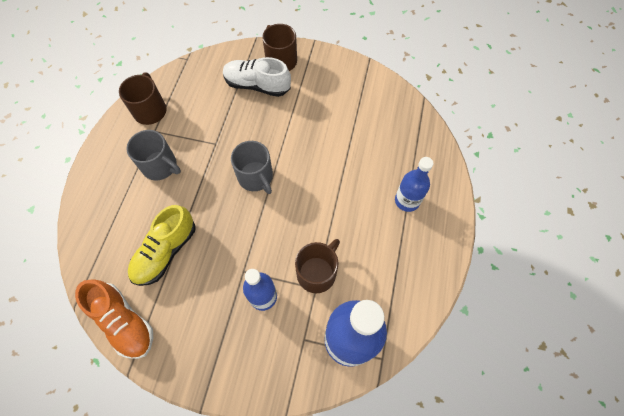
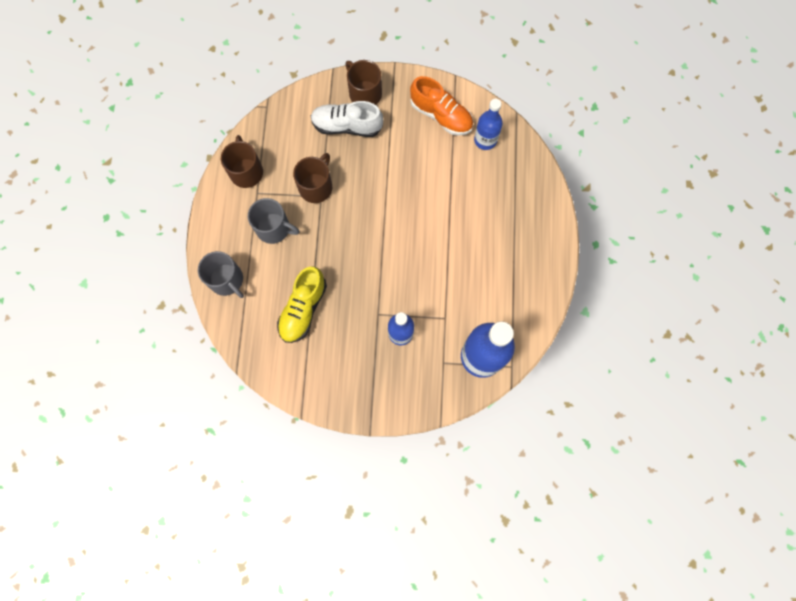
camera: 10 degrees left, 10 degrees up
orange shoe [75,279,153,359] -> orange shoe moved to [410,76,473,136]
grey mug [231,141,273,194] -> grey mug moved to [198,251,244,298]
brown mug [295,239,340,293] -> brown mug moved to [293,153,332,203]
blue bottle [395,157,433,212] -> blue bottle moved to [474,99,503,150]

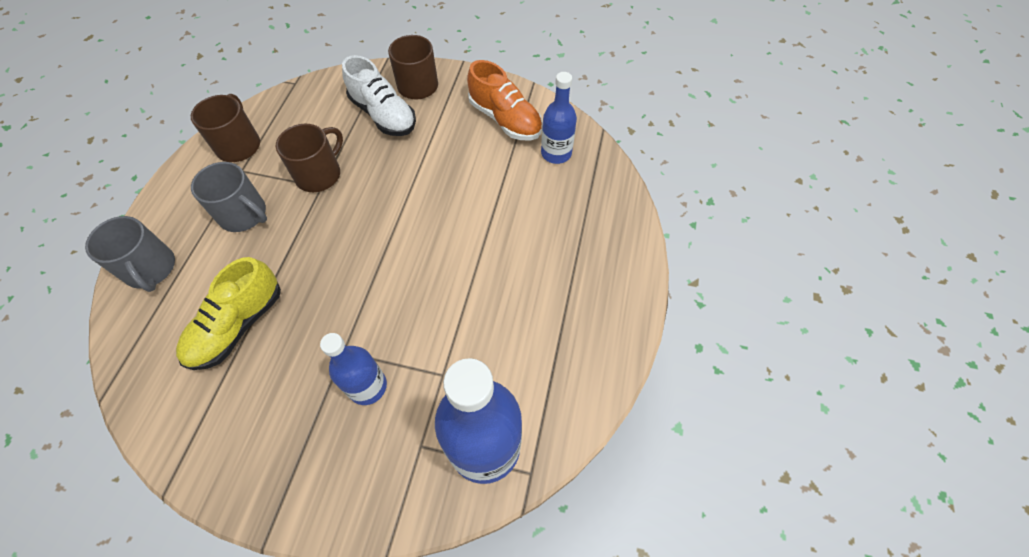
camera: 10 degrees right, 15 degrees down
white shoe [311,101,383,137] -> white shoe turned 150 degrees counterclockwise [342,55,416,136]

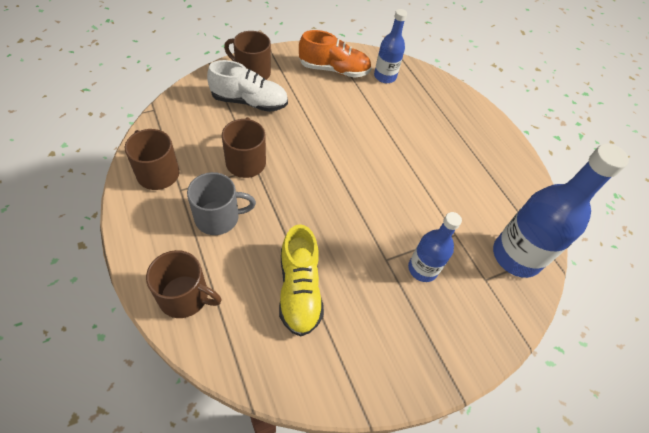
camera: 45 degrees left, 5 degrees down
grey mug [85,216,175,292] -> brown mug [146,250,222,318]

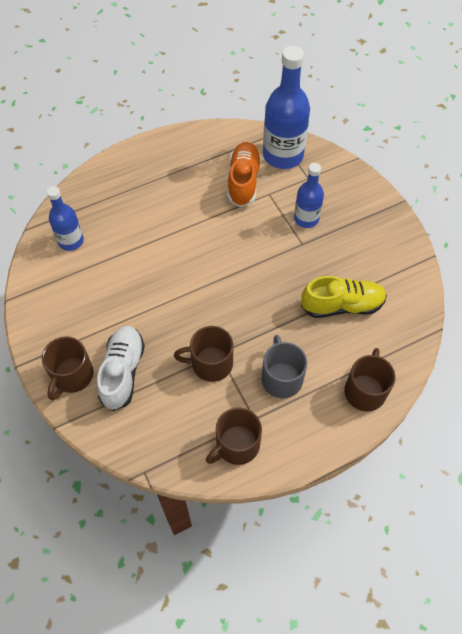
camera: 85 degrees left, 5 degrees up
orange shoe [299,30,372,78] -> orange shoe moved to [227,142,262,207]

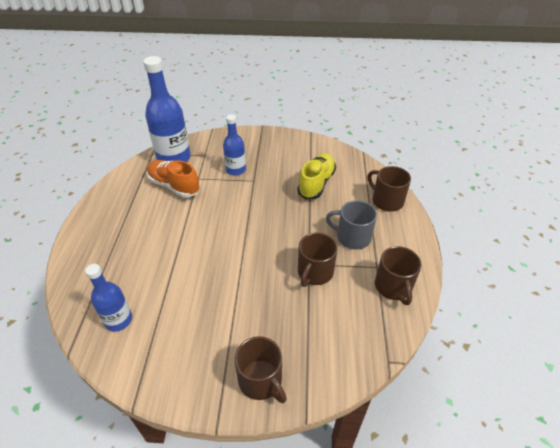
camera: 60 degrees left, 15 degrees down
white shoe [97,326,145,411] -> none

